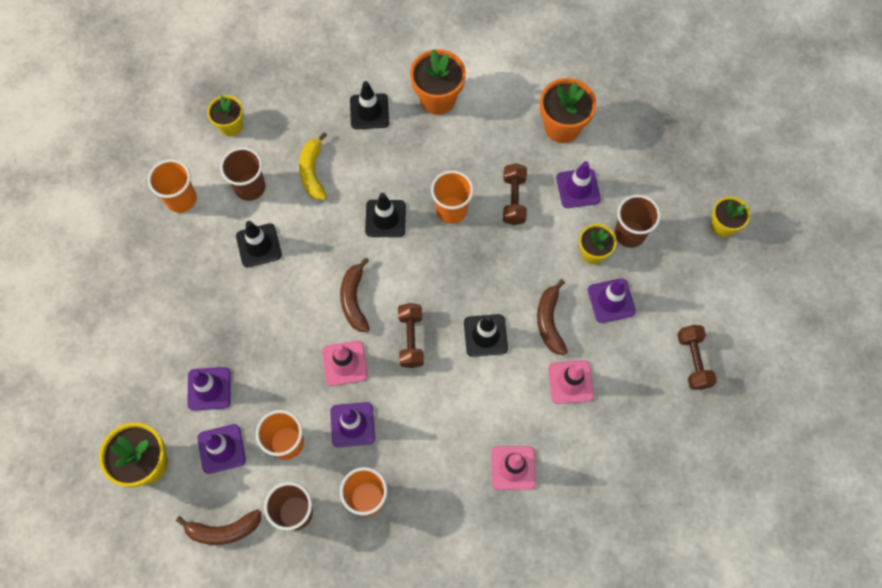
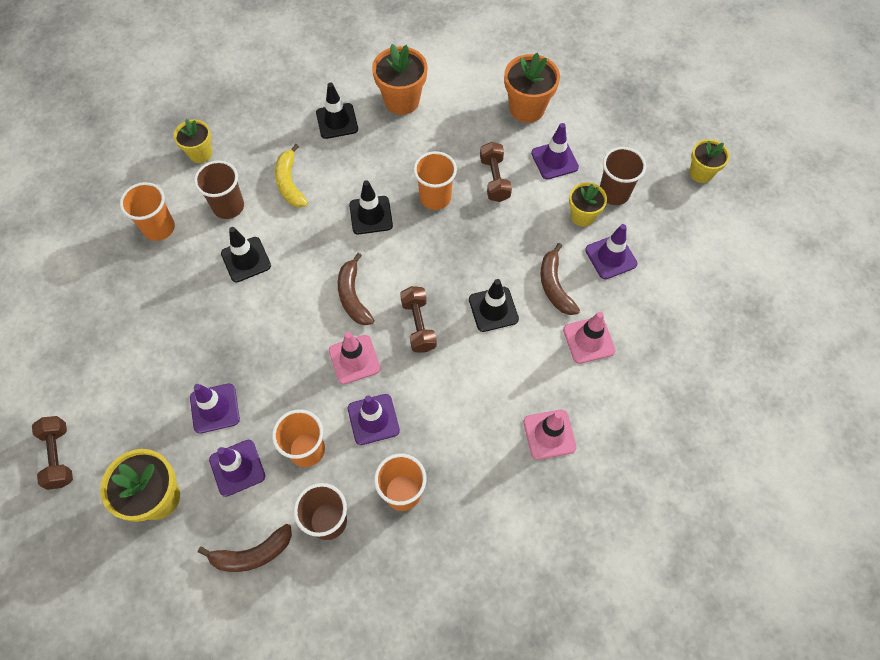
camera: 10 degrees left, 5 degrees down
brown dumbbell [677,325,717,390] -> brown dumbbell moved to [32,416,73,490]

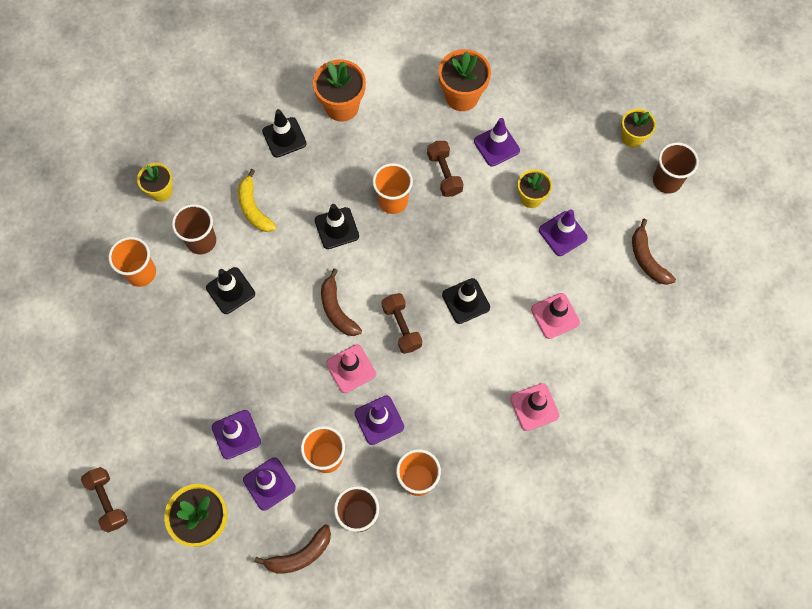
camera: 10 degrees left, 5 degrees up
brown banana [540,243,580,315] -> brown banana moved to [632,219,676,285]
brown cup [600,147,646,205] -> brown cup moved to [653,142,699,194]

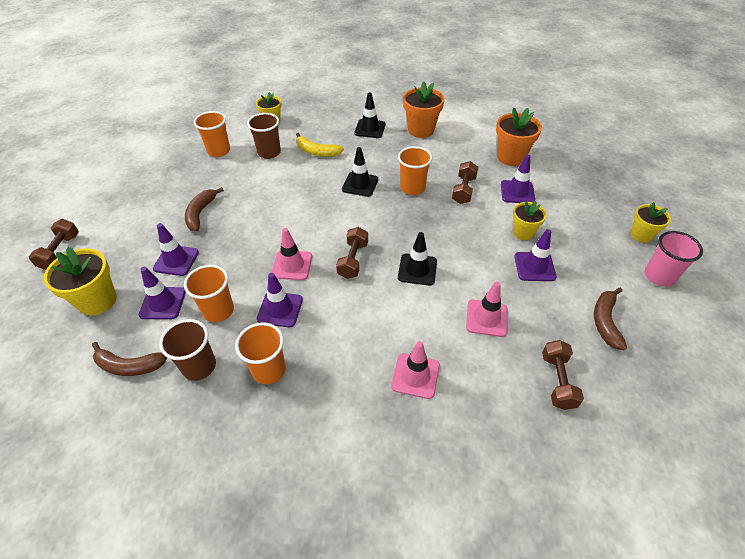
camera: 35 degrees right, 20 degrees down
black traffic cone [206,267,255,314] -> none
yellow banana [238,169,277,232] -> yellow banana turned 75 degrees counterclockwise [296,133,344,157]
brown banana [321,268,362,336] -> brown banana moved to [185,187,224,231]
brown cup [653,142,699,194] -> pink cup [645,231,703,287]
none -> brown dumbbell [542,340,584,410]

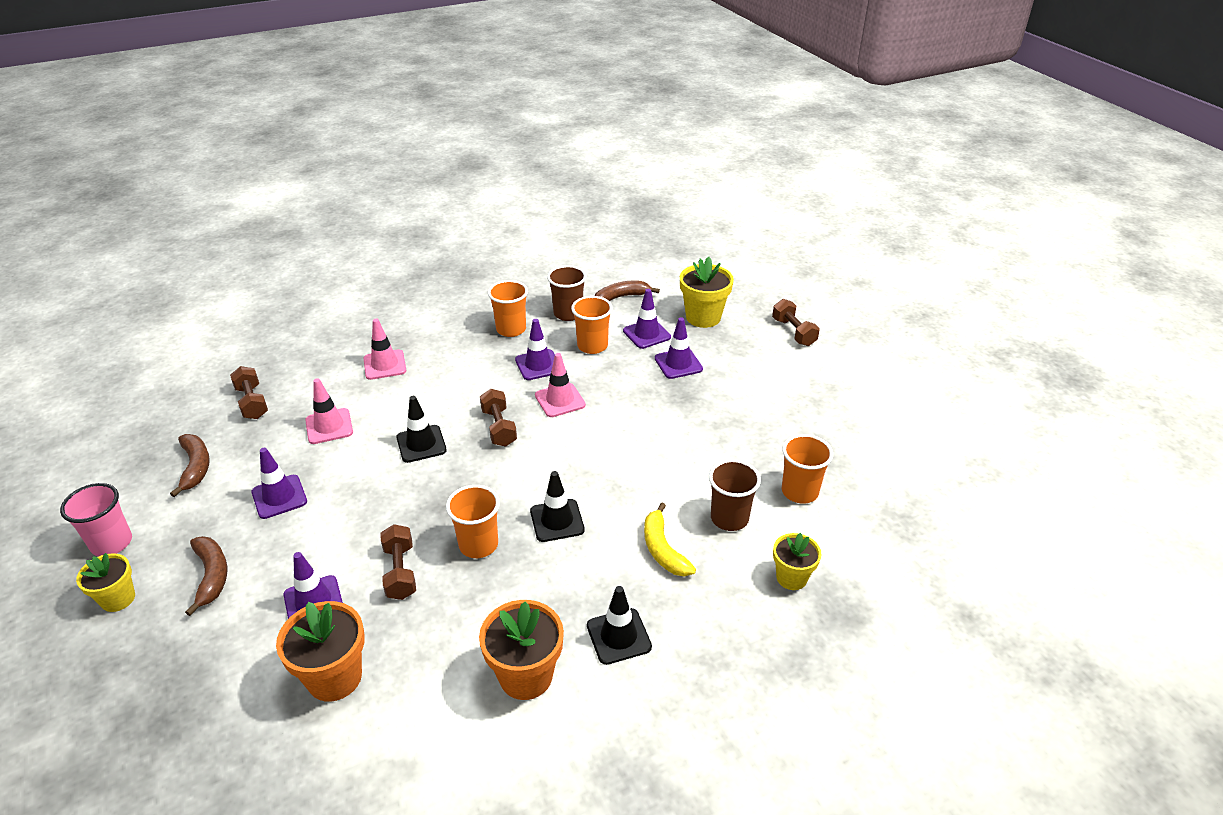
camera: 150 degrees right, 10 degrees down
brown banana [185,187,224,231] -> brown banana moved to [185,536,227,616]
yellow banana [296,133,344,157] -> yellow banana turned 105 degrees counterclockwise [644,503,696,576]
yellow flower pot [513,201,546,240] -> none

